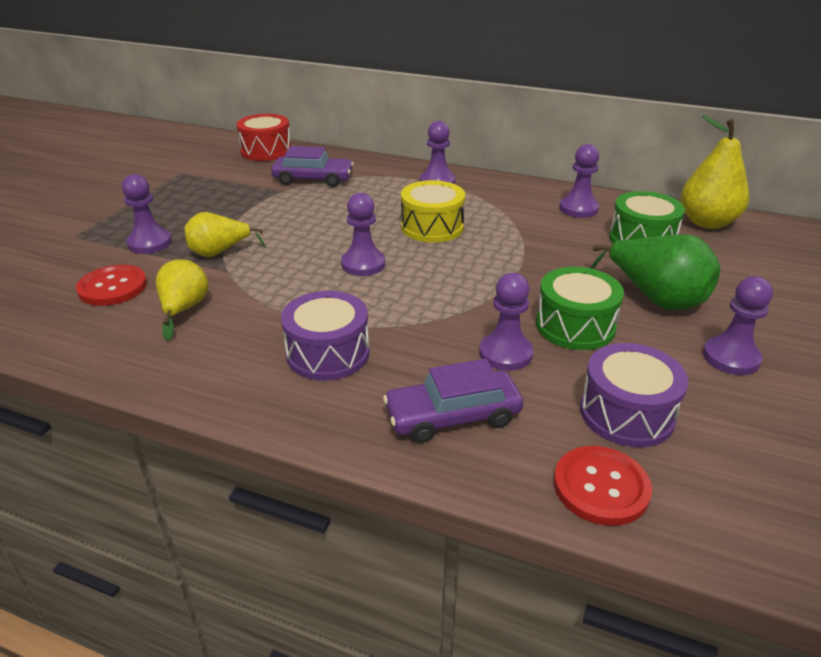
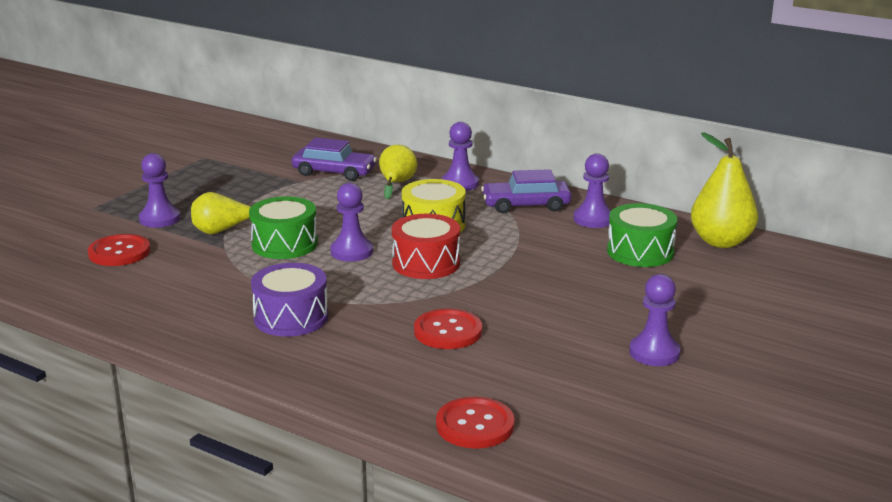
camera: 10 degrees right, 10 degrees down
yellow pear [156,259,208,341] -> yellow pear moved to [379,144,417,199]
red drum [236,114,291,161] -> red drum moved to [392,214,460,279]
purple car [383,359,523,443] -> purple car moved to [481,169,571,213]
purple pawn [479,273,533,371] -> red button [414,309,482,349]
green drum [536,267,624,350] -> green drum moved to [249,196,318,259]
purple drum [580,343,688,447] -> none
green pear [591,234,720,310] -> none

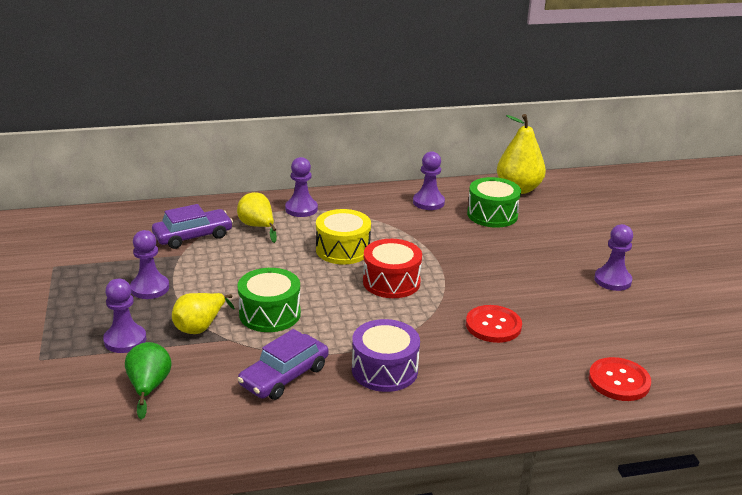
camera: 45 degrees left, 5 degrees up
red button [88,234,150,266] -> green pear [125,342,171,420]
purple pawn [330,183,373,262] -> purple pawn moved to [130,230,169,299]
purple car [481,169,571,213] -> purple car moved to [238,329,329,400]

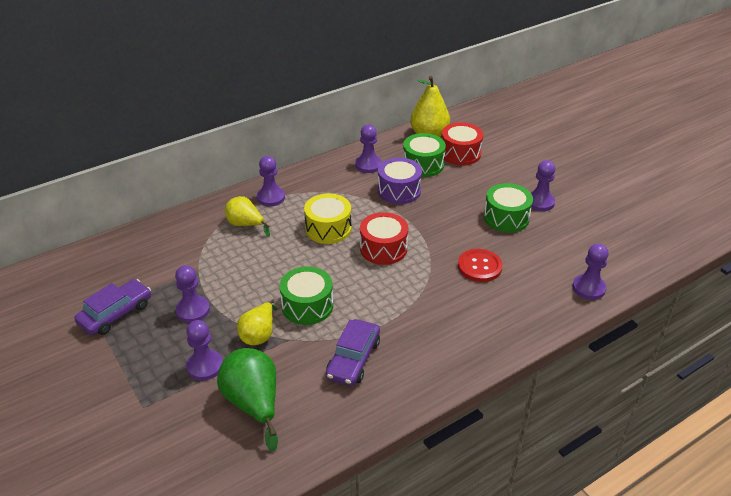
camera: 20 degrees left, 10 degrees up
green pear [125,342,171,420] -> green pear [217,348,278,452], size x1.52
purple car [152,204,233,249] -> purple car moved to [74,279,151,335]
purple drum [352,319,420,392] -> purple drum moved to [378,158,422,204]
red button [589,357,651,401] -> purple pawn [572,244,609,300]
none -> red drum [442,123,483,165]
none -> green drum [484,183,533,233]

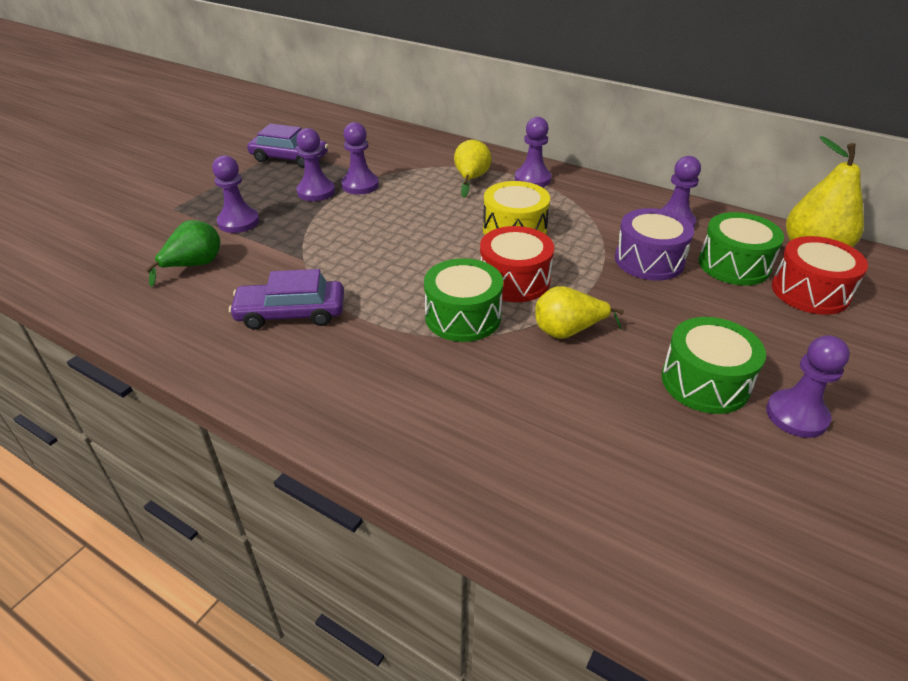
camera: 65 degrees right, 0 degrees up
green pear [217,348,278,452] -> green pear [146,220,220,287], size x0.66
yellow pear [237,300,277,345] -> yellow pear moved to [535,286,624,339]
green drum [280,267,333,325] -> green drum moved to [424,258,503,342]
red button [458,249,503,282] -> none
purple pawn [572,244,609,300] -> purple pawn moved to [341,122,379,195]

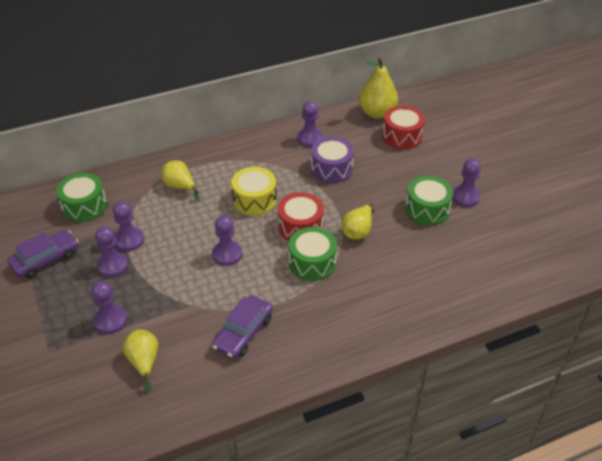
camera: 55 degrees left, 5 degrees up
green pear [146,220,220,287] -> yellow pear [123,329,159,393]
purple pawn [515,117,552,187] -> purple pawn moved to [212,215,242,266]
green drum [698,212,784,285] -> green drum moved to [56,173,107,222]

